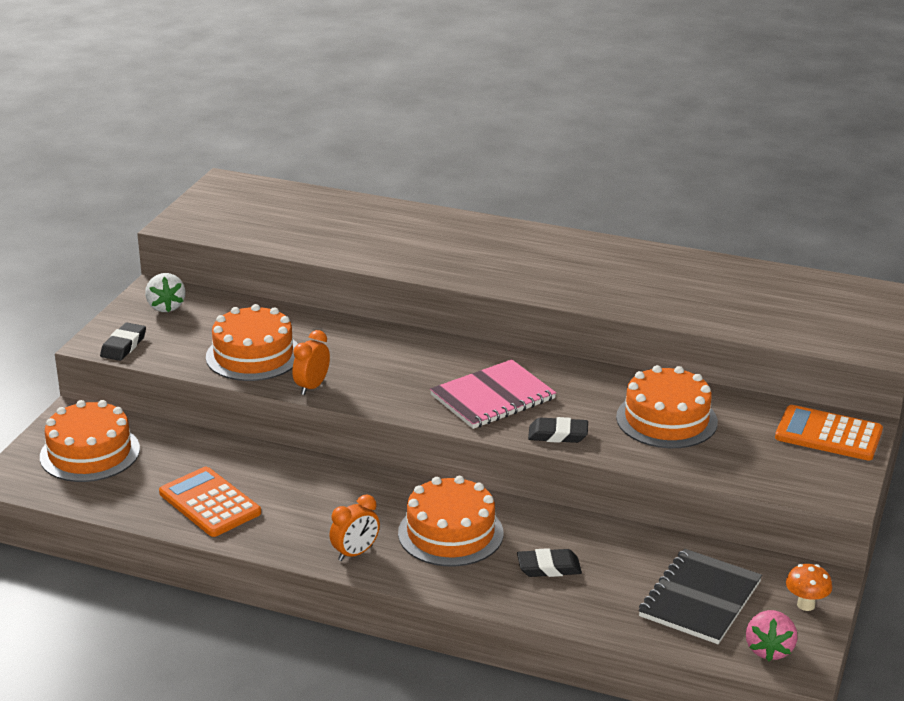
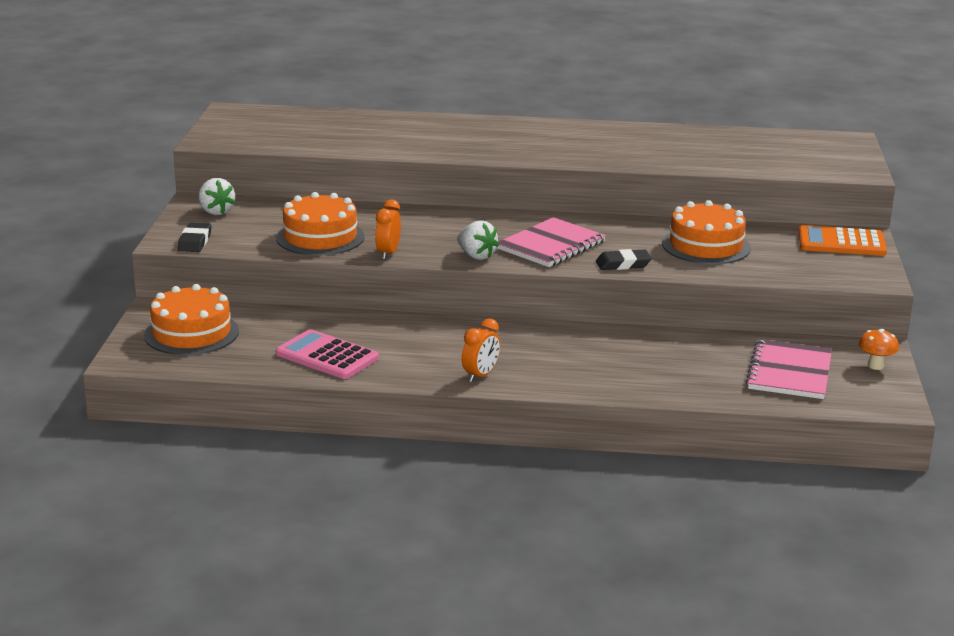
camera: 15 degrees left, 5 degrees down
orange calculator [159,467,261,537] -> pink calculator [276,329,379,379]
orange cake [398,476,504,566] -> none
black eraser [517,548,582,577] -> none
black notebook [638,549,762,644] -> pink notebook [746,339,832,399]
pink strawberry [746,610,797,661] -> none
none -> white strawberry [457,220,499,260]

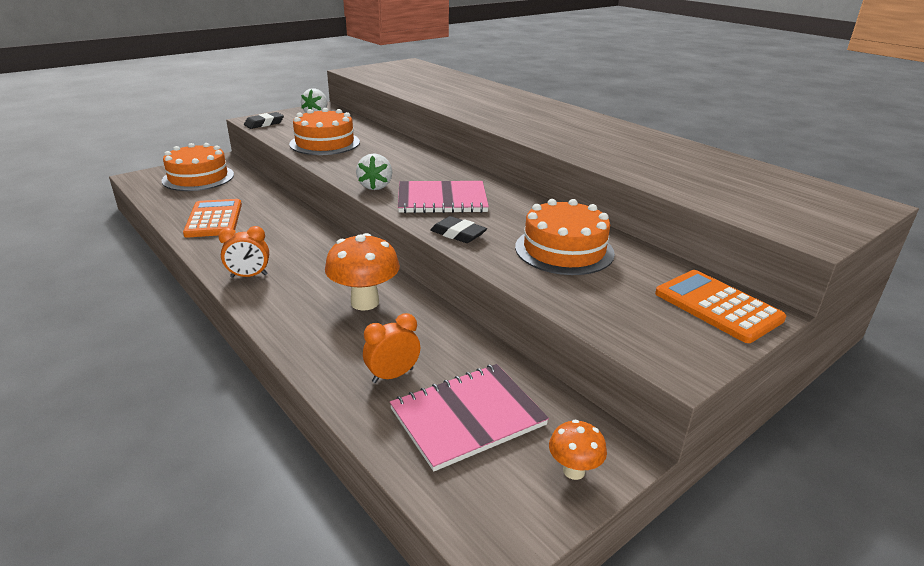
camera: 45 degrees right, 5 degrees up
pink calculator [276,329,379,379] -> orange calculator [183,199,242,238]
orange clock [375,199,401,260] -> orange clock moved to [363,313,420,383]
none -> orange mushroom [325,233,400,310]

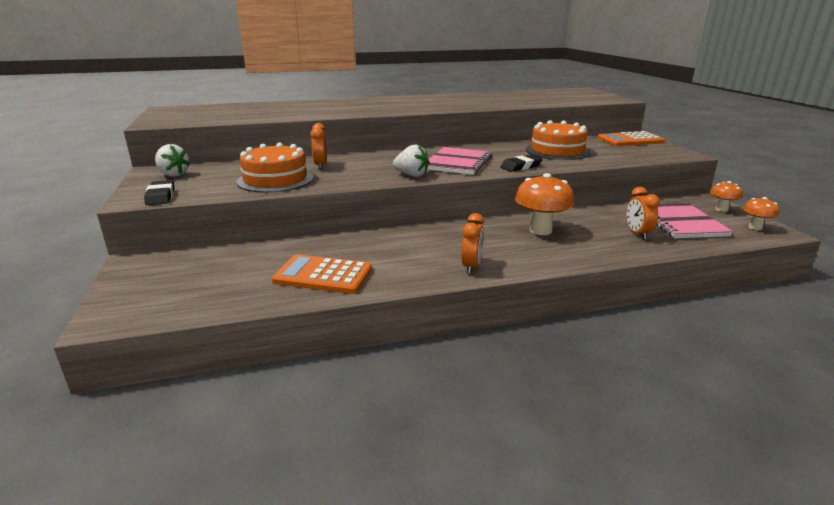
camera: 65 degrees left, 5 degrees down
orange cake [161,143,234,191] -> none
none -> orange clock [311,123,327,169]
none -> orange mushroom [743,197,779,230]

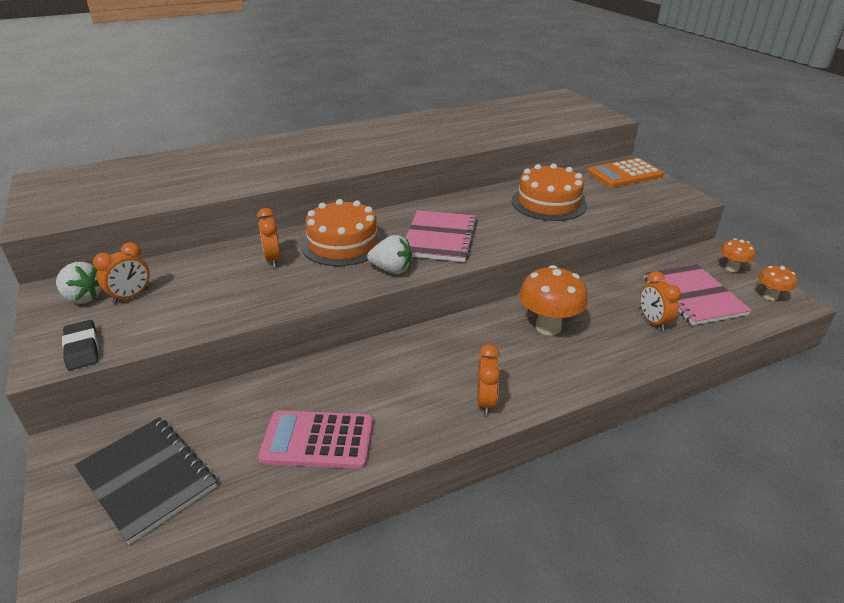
camera: 10 degrees left, 10 degrees up
orange cake [236,143,314,193] -> orange cake moved to [301,199,384,266]
orange calculator [272,254,372,294] -> pink calculator [258,410,373,469]
black eraser [500,155,542,172] -> none
none -> black notebook [75,417,217,544]
none -> orange clock [93,242,150,304]

